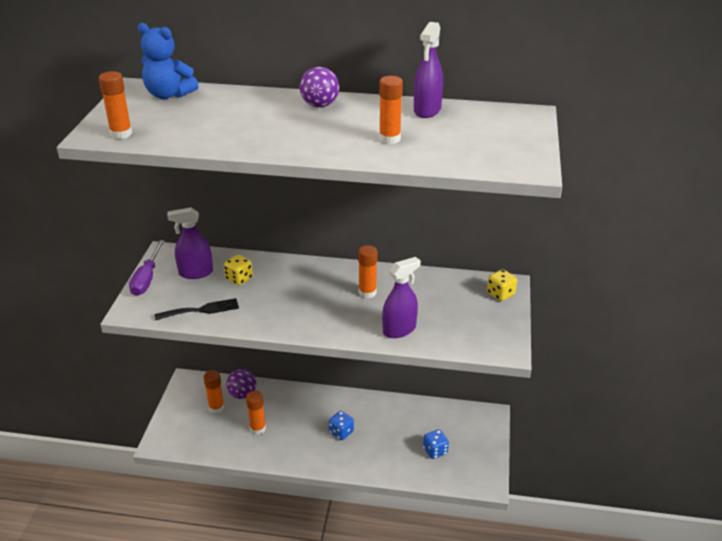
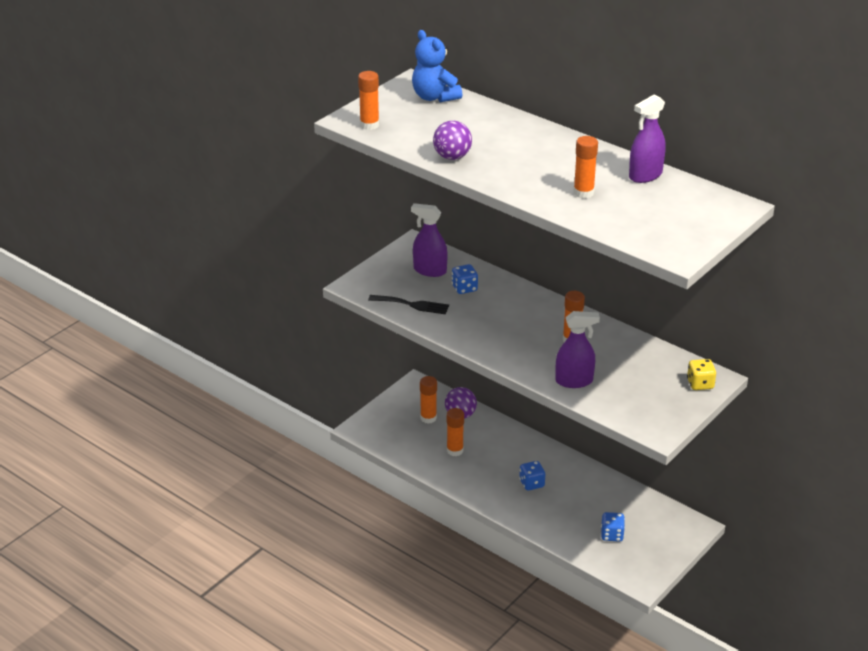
camera: 30 degrees right, 0 degrees up
purple screwdriver [129,240,165,296] -> none
yellow dice [224,255,253,285] -> blue dice [452,264,478,294]
purple ball [300,67,339,107] -> purple ball moved to [433,121,472,160]

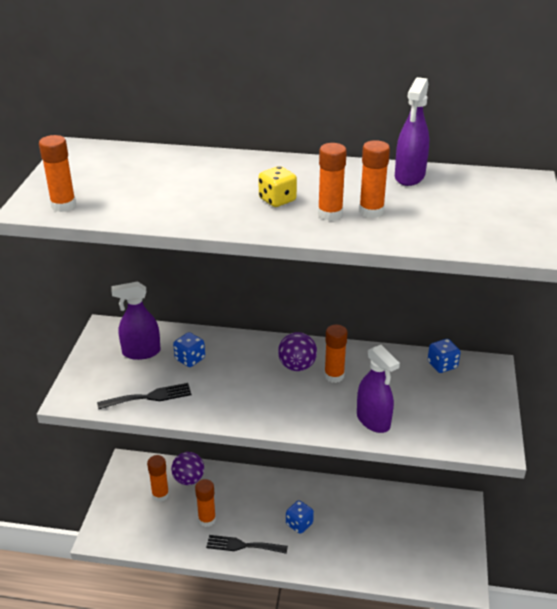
camera: 30 degrees left, 0 degrees up
blue teddy bear [412,30,462,102] -> none
purple ball [433,121,472,160] -> purple ball moved to [278,332,317,371]
purple spray bottle [555,311,600,388] -> purple spray bottle turned 90 degrees clockwise [357,345,400,433]
blue dice [601,512,625,542] -> blue dice moved to [428,339,461,373]
yellow dice [687,359,716,390] -> yellow dice moved to [258,166,297,207]
none -> black fork [206,535,288,554]
none -> orange glue stick [318,143,347,221]

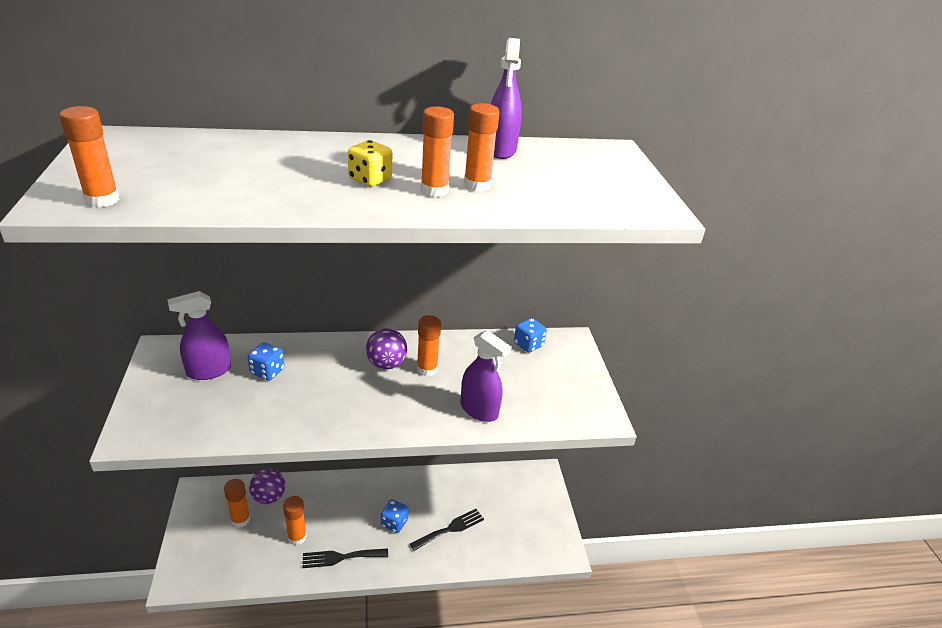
camera: 20 degrees left, 0 degrees up
black fork [97,383,192,410] -> black fork moved to [410,509,484,551]

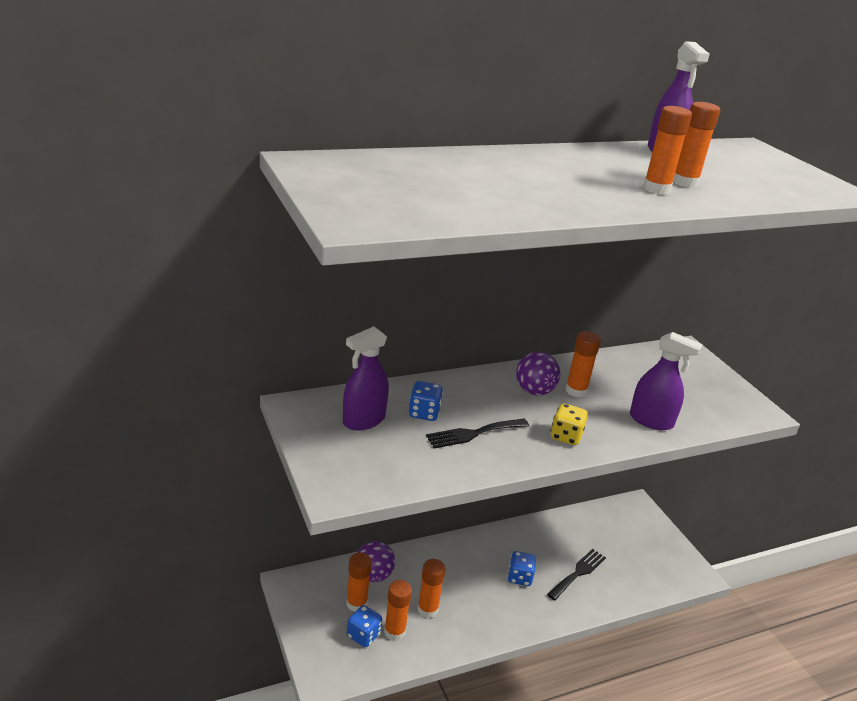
camera: 15 degrees left, 5 degrees down
orange glue stick [59,106,120,208] -> orange glue stick moved to [384,580,412,641]
black fork [302,548,388,568] -> black fork moved to [426,419,529,449]
yellow dice [348,140,392,187] -> yellow dice moved to [550,404,588,445]
blue dice [514,318,547,353] -> blue dice moved to [347,605,382,647]

